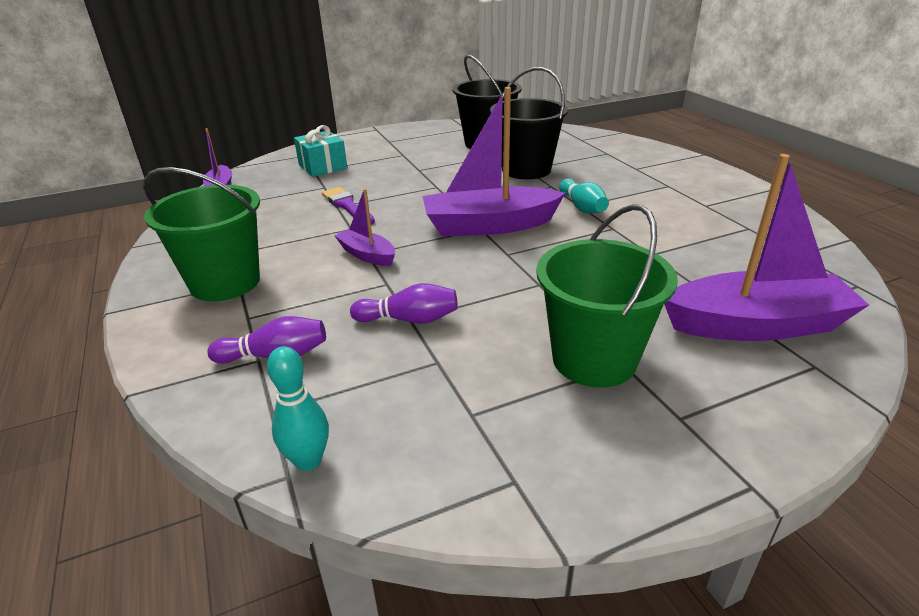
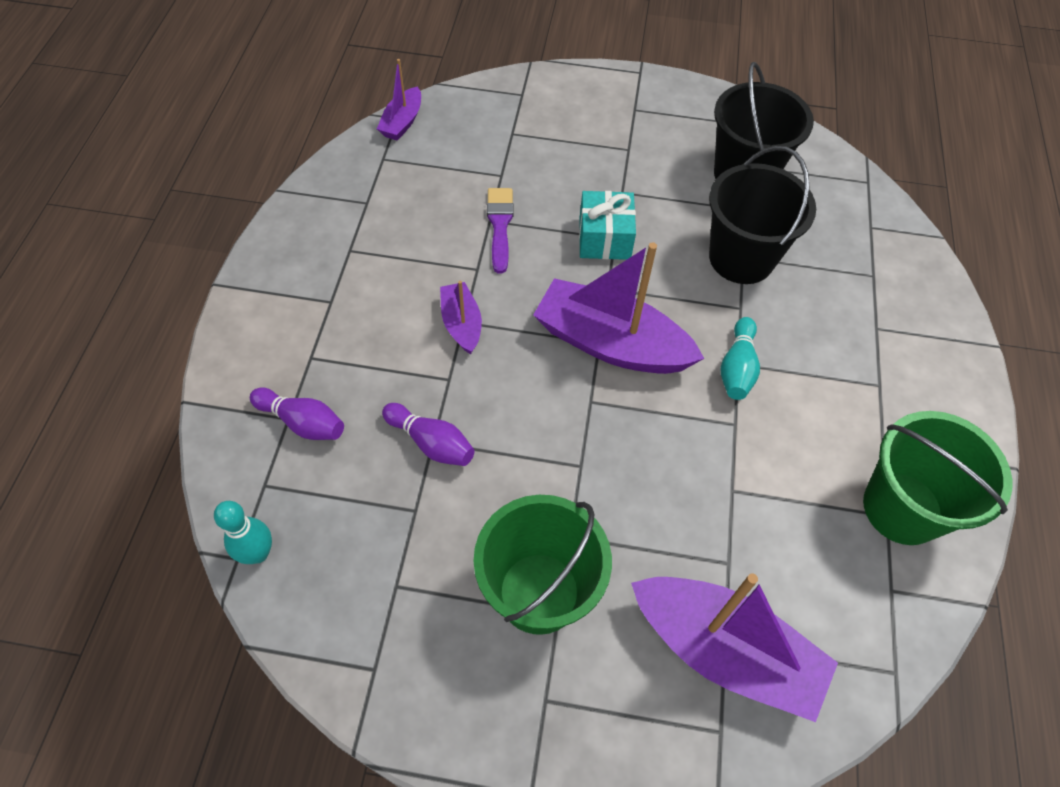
camera: 30 degrees right, 25 degrees up
green bucket [143,167,260,301] -> green bucket moved to [863,411,1012,545]
turquoise gift [294,125,347,177] -> turquoise gift moved to [579,191,636,260]

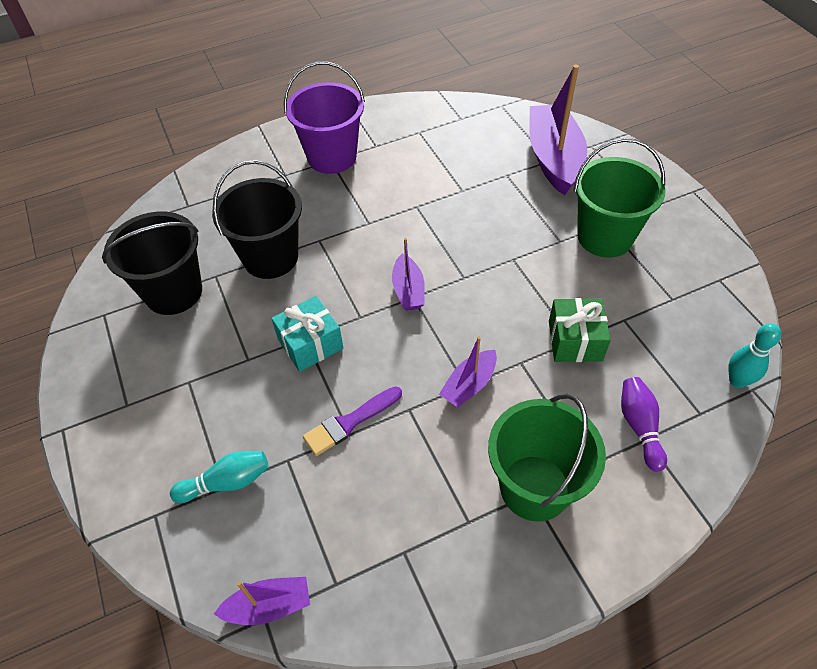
camera: 120 degrees left, 5 degrees down
purple bowling pin [382,403,475,466] -> green gift [549,298,611,362]
purple boat [533,242,705,374] -> purple boat [392,238,425,311], size x0.51
turquoise bowling pin [721,317,760,400] -> turquoise bowling pin moved to [170,451,269,503]
green bucket [863,411,1012,545] -> green bucket moved to [488,394,606,522]
none -> purple bucket [284,62,365,174]

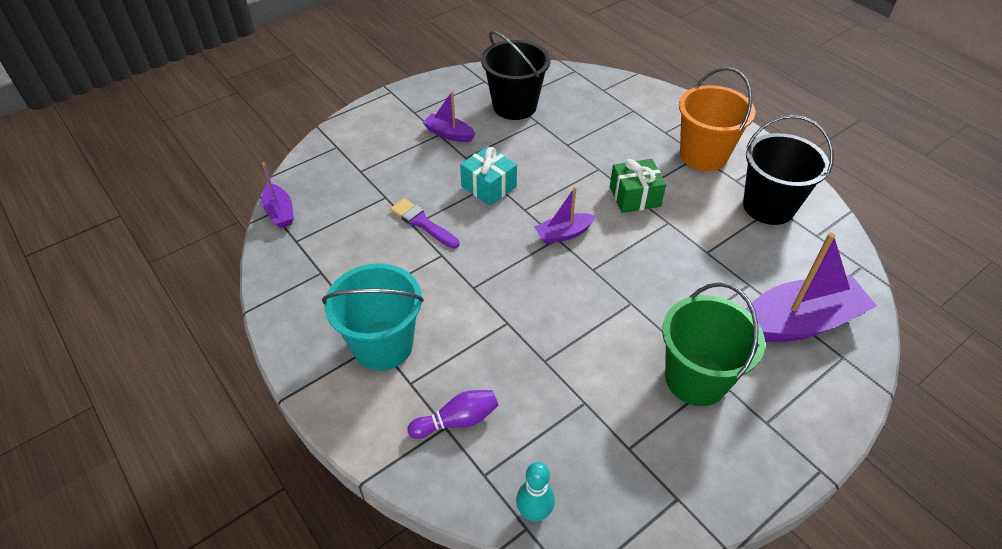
camera: 75 degrees right, 5 degrees down
turquoise bowling pin [170,451,269,503] -> none
black bucket [212,160,302,279] -> black bucket moved to [743,115,833,225]
purple bucket [284,62,365,174] -> orange bucket [679,67,755,171]
purple boat [439,336,497,408] -> purple boat moved to [423,91,475,142]
green bucket [488,394,606,522] -> turquoise bucket [322,263,424,371]
green gift [549,298,611,362] -> green gift moved to [610,159,666,213]

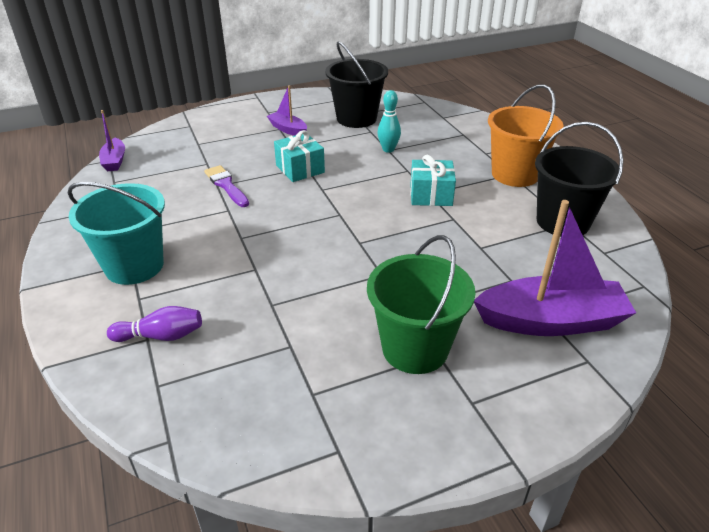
camera: 15 degrees right, 10 degrees down
turquoise bowling pin [516,462,555,522] -> turquoise bowling pin moved to [377,90,401,153]
purple boat [535,187,596,244] -> none
green gift [610,159,666,213] -> turquoise gift [410,155,456,206]

